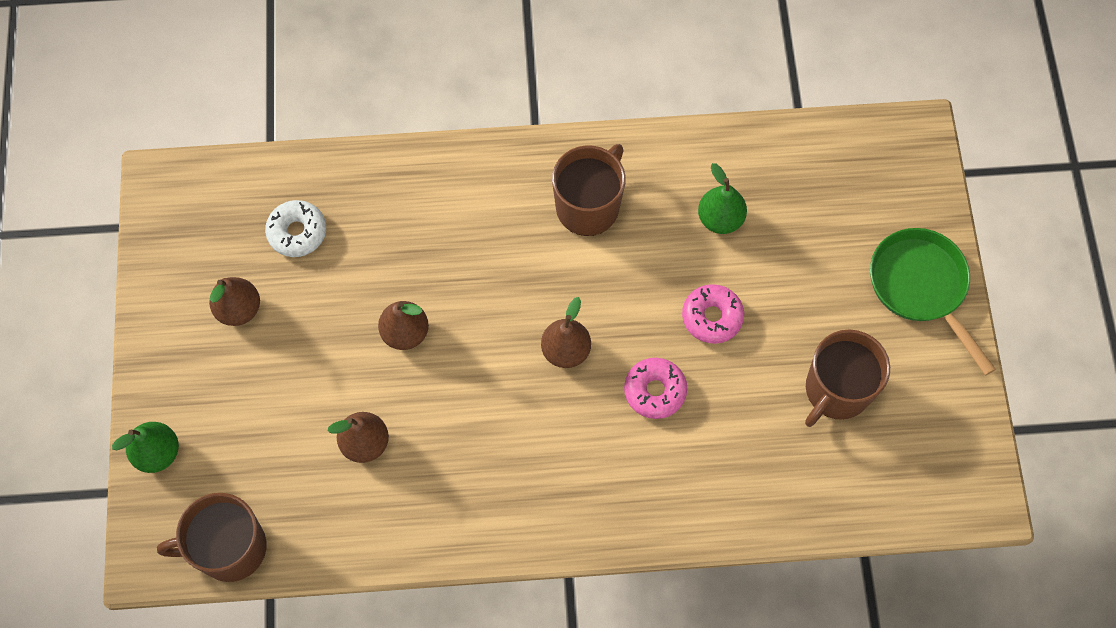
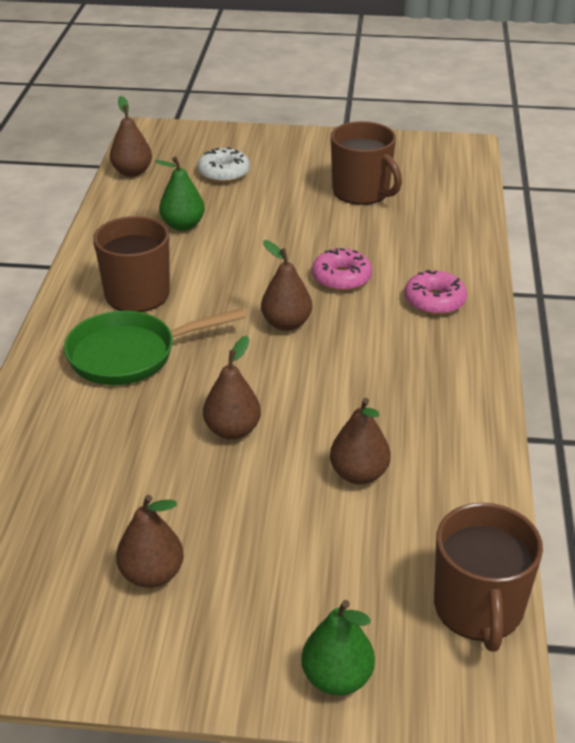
camera: 80 degrees left, 30 degrees down
white donut [265,200,326,257] -> white donut moved to [198,147,250,183]
pink donut [682,284,744,344] -> pink donut moved to [405,270,467,315]
green pan [870,228,996,376] -> green pan moved to [64,308,246,385]
none -> brown pear [110,96,152,177]

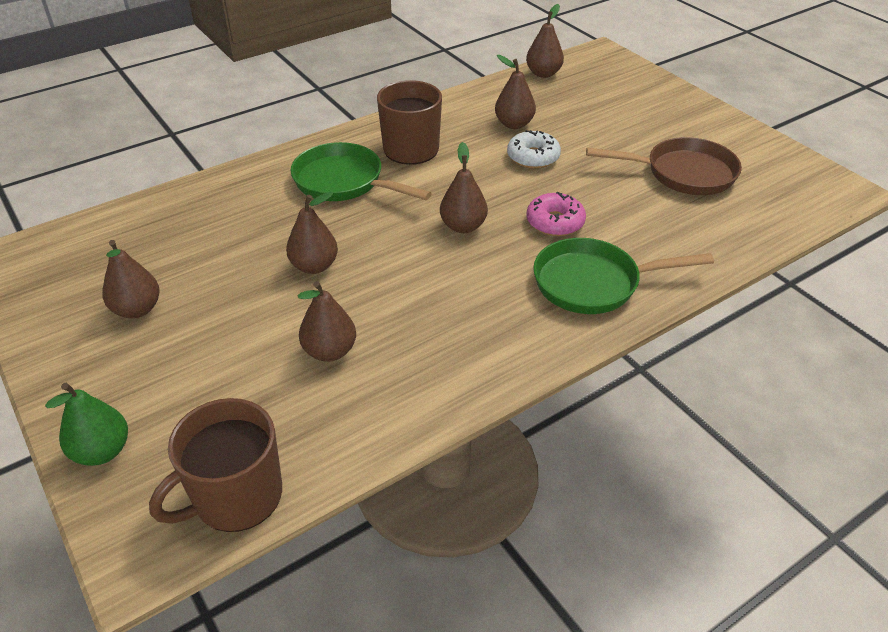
camera: 50 degrees right, 5 degrees up
green pear [155,156,205,231] -> brown pear [495,55,536,129]
white donut [198,147,250,183] -> white donut moved to [507,130,561,169]
brown mug [331,121,402,205] -> brown pan [586,137,742,195]
pink donut [405,270,467,315] -> green pan [533,238,714,314]

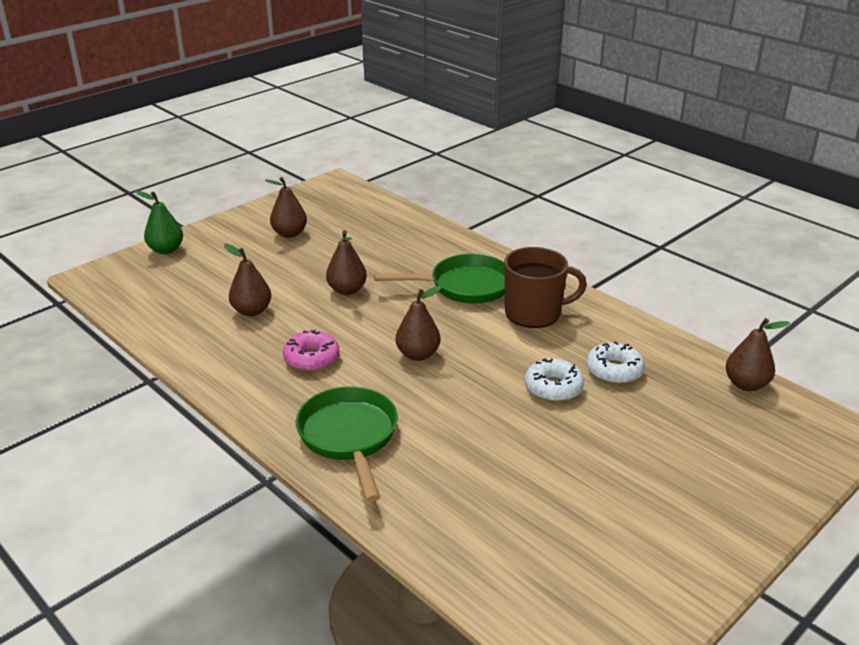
camera: 80 degrees right, 10 degrees down
brown mug [149,398,282,532] -> none
green pan [291,142,432,201] -> green pan turned 60 degrees clockwise [374,254,505,304]
brown pear [495,55,536,129] -> white donut [586,342,645,384]
pink donut [527,191,586,236] -> pink donut moved to [283,330,339,371]
brown pan [586,137,742,195] -> none

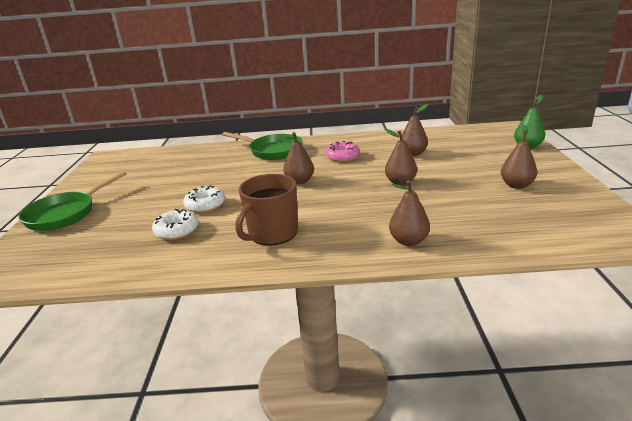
camera: 135 degrees right, 5 degrees down
green pan [374,254,505,304] -> green pan moved to [19,171,127,231]
brown pear [726,318,790,391] -> brown pear moved to [389,180,430,246]

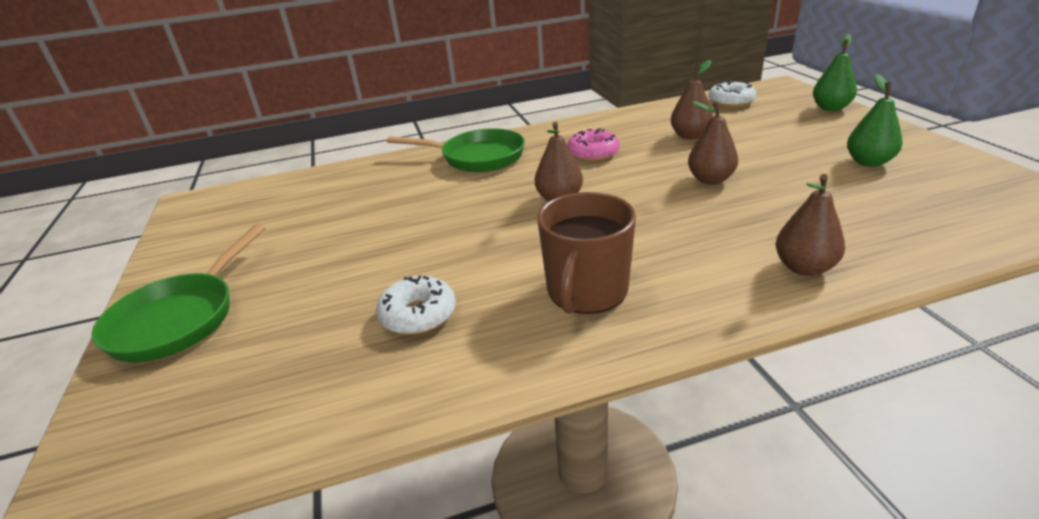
camera: 15 degrees left, 5 degrees up
white donut [183,185,225,213] -> white donut moved to [708,81,757,107]
brown pear [501,124,537,189] -> green pear [847,74,903,167]

